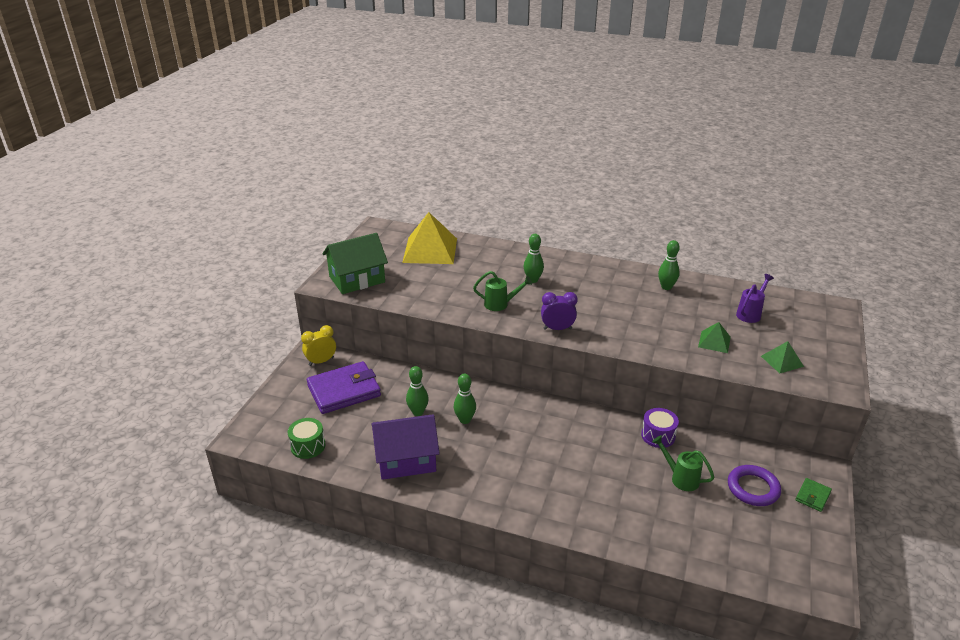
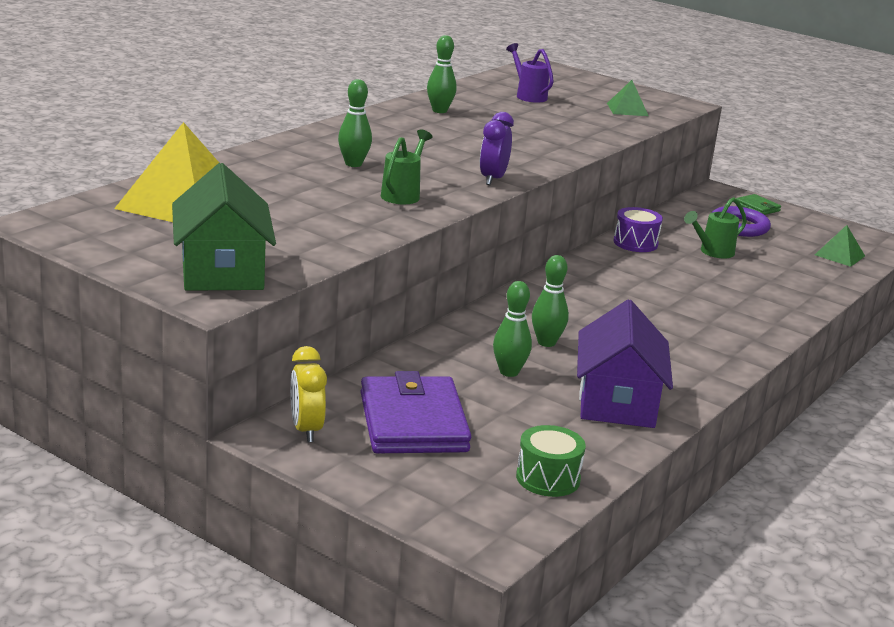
camera: 75 degrees left, 10 degrees down
green pyramid [698,322,731,353] -> green pyramid moved to [815,225,865,267]

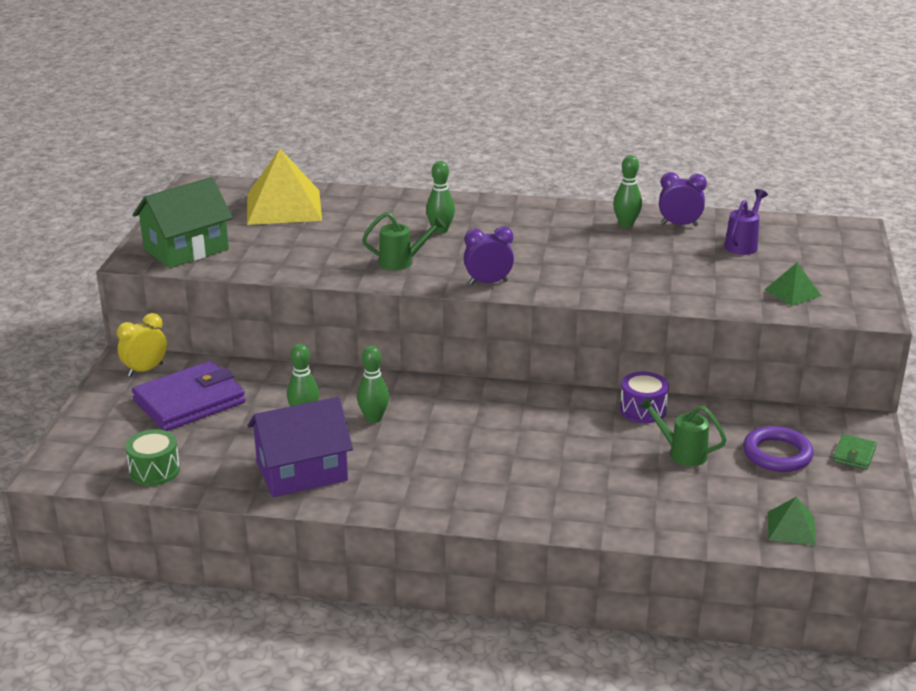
camera: 65 degrees right, 5 degrees up
none -> purple clock [659,172,707,226]

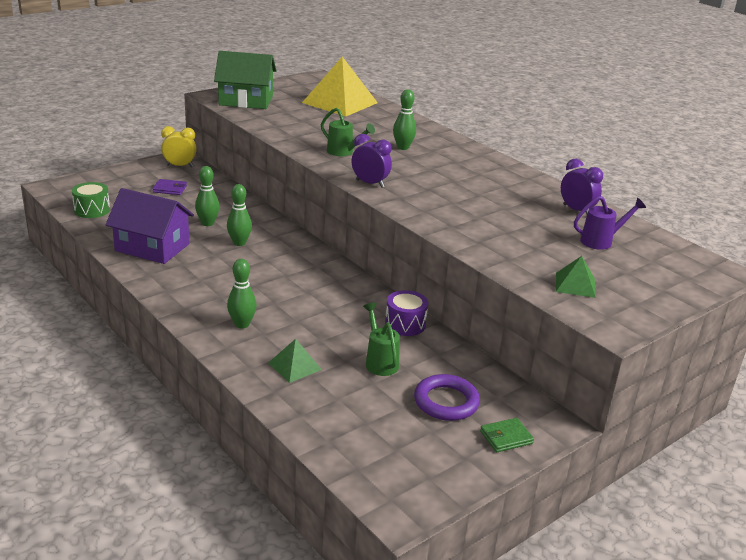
camera: 40 degrees right, 0 degrees up
purple wallet [132,361,246,431] -> purple wallet [152,179,187,195], size x0.45
green bowling pin [613,155,642,228] -> green bowling pin moved to [227,259,257,329]
green pyramid [768,496,816,545] -> green pyramid moved to [268,339,322,383]

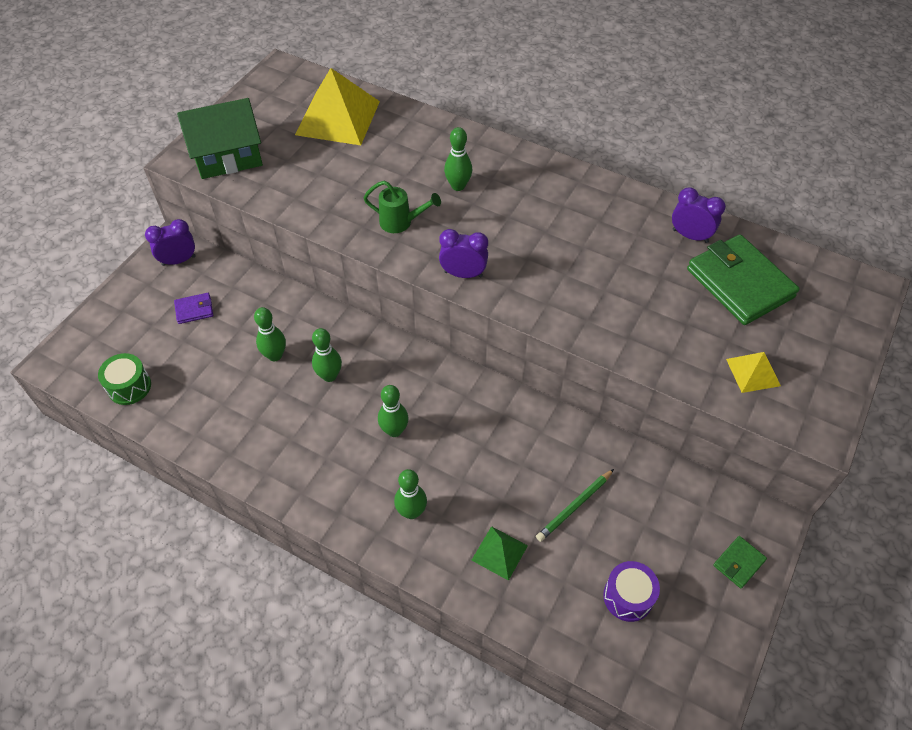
camera: 20 degrees left, 25 degrees up
purple house [106,188,194,264] -> none
yellow clock [161,126,197,167] -> purple clock [145,219,196,266]
green watering can [363,303,400,376] -> green pencil [536,469,614,542]
purple drum [385,290,428,336] -> purple drum moved to [603,561,660,622]
purple ring [414,374,480,421] -> none
green pyramid [556,256,596,298] -> yellow pyramid [726,352,781,393]
purple watering can [574,196,646,250] -> green wallet [687,234,799,325]
none -> green bowling pin [378,385,409,437]

